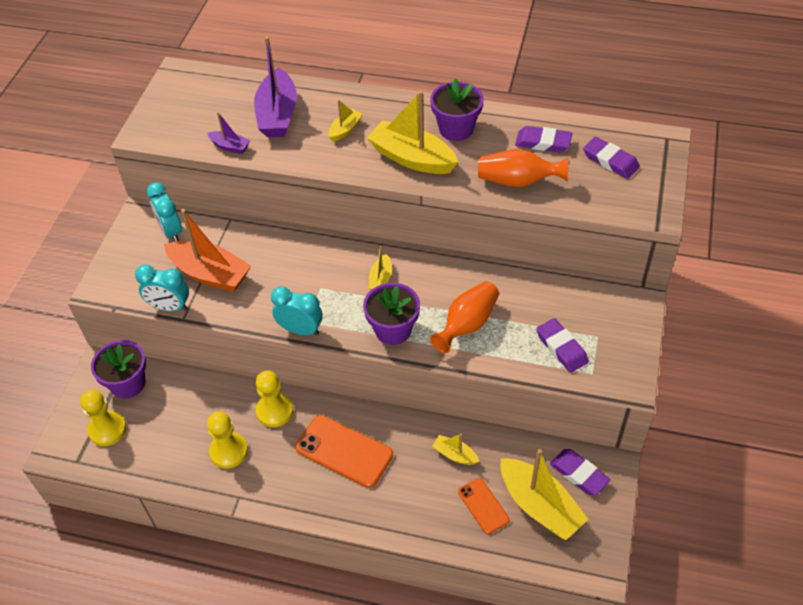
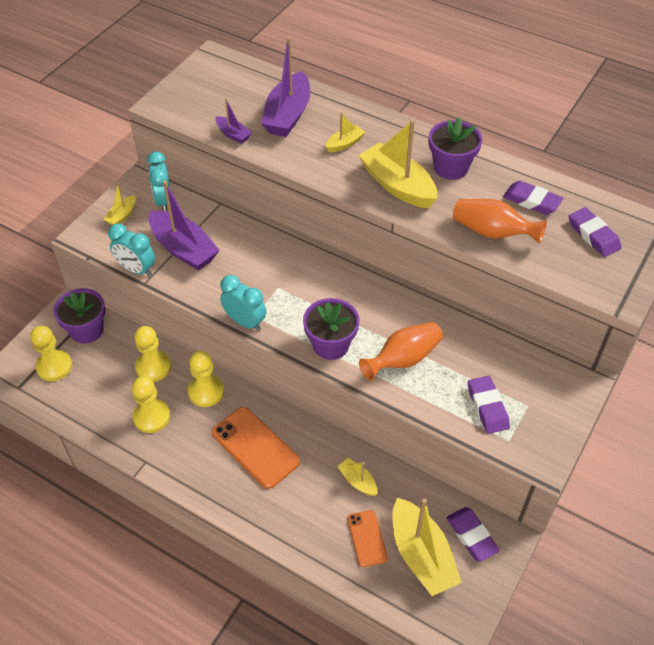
camera: 15 degrees right, 0 degrees up
orange boat [164,209,251,292] -> purple boat [148,180,220,271]
yellow boat [368,246,392,290] -> yellow boat moved to [103,183,136,225]
none -> yellow pawn [134,326,171,382]

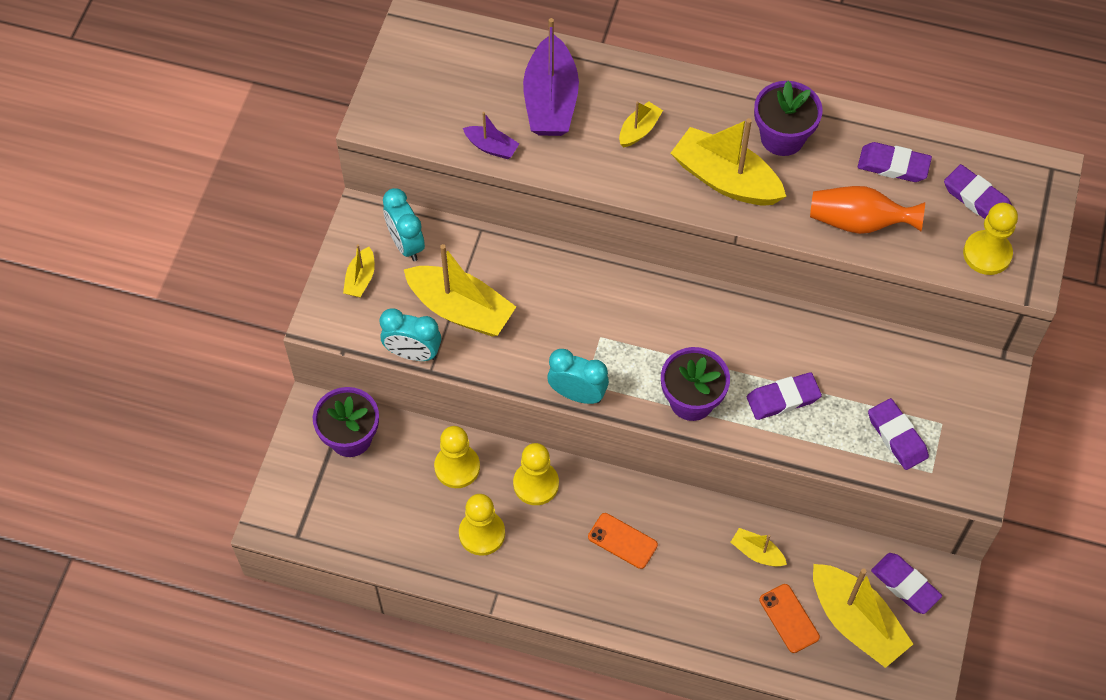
camera: 15 degrees left, 10 degrees up
yellow pawn [30,326,72,381] -> yellow pawn moved to [963,203,1018,275]
purple boat [148,180,220,271] -> yellow boat [404,244,516,336]
orange phone [212,407,300,489] -> orange phone [588,513,658,569], size x0.59
orange vase [359,322,443,381] -> purple eraser [747,372,822,420]

